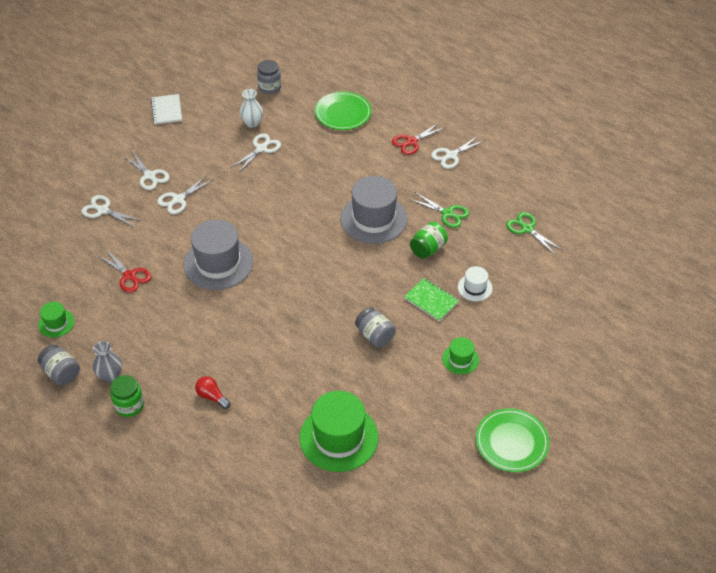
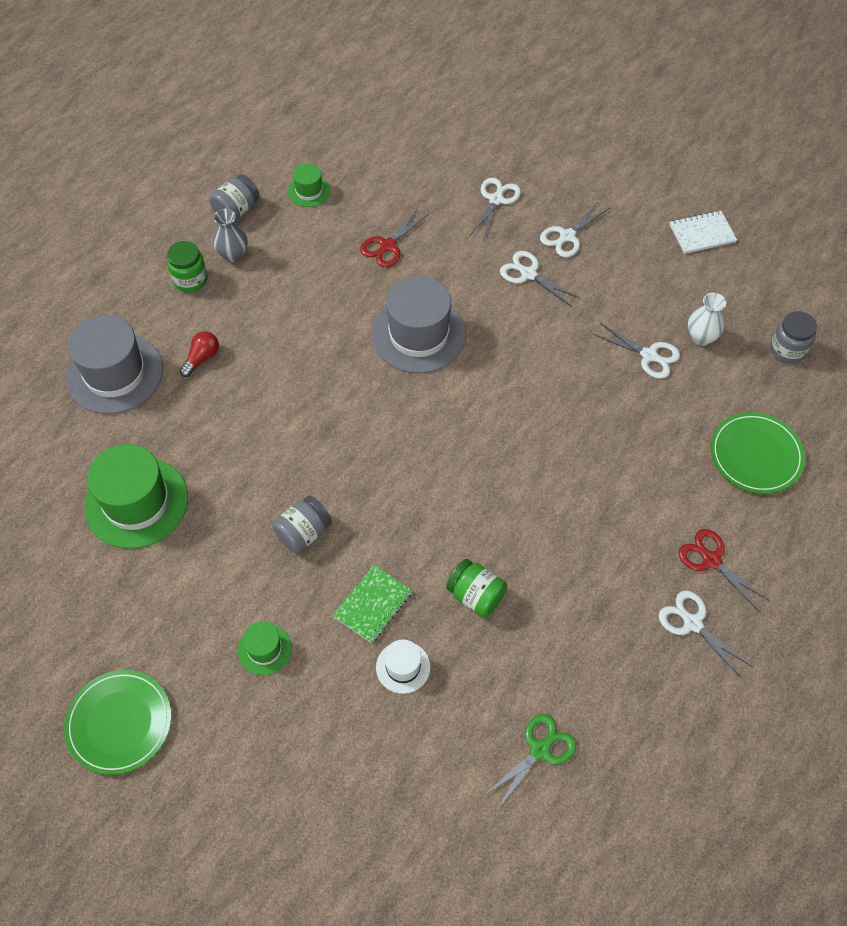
camera: 85 degrees right, 10 degrees up
grey hat [340,176,408,244] -> grey hat moved to [66,315,163,414]
green scissors [409,192,469,228] -> none

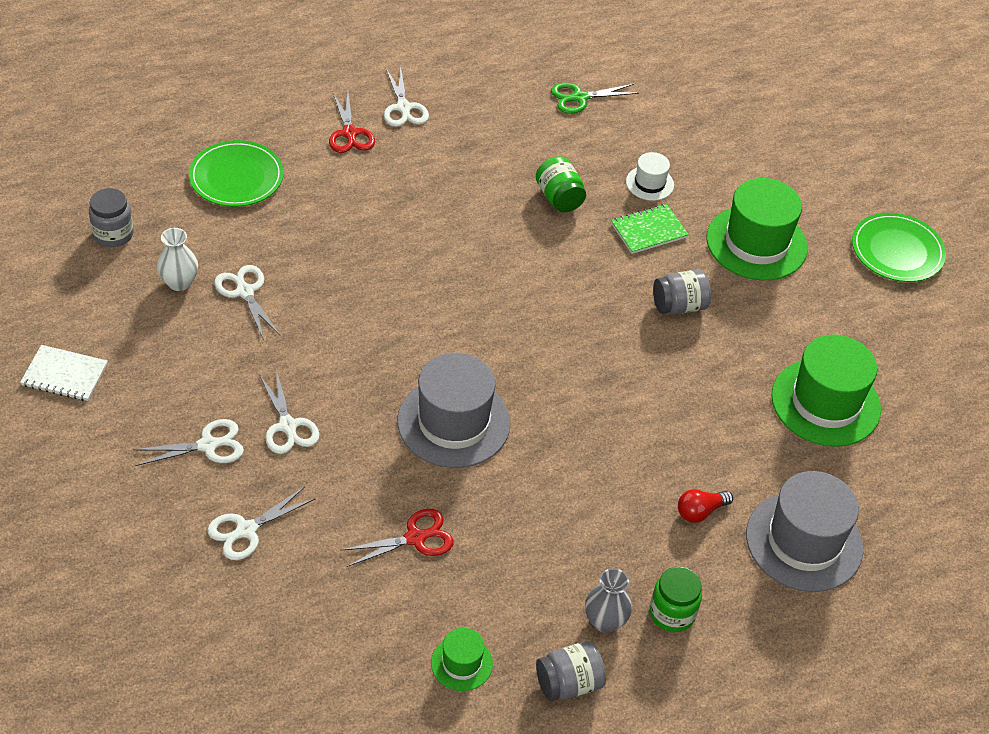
camera: 155 degrees left, 10 degrees down
green hat [238,621,292,675] -> green hat [706,178,808,280], size x2.04

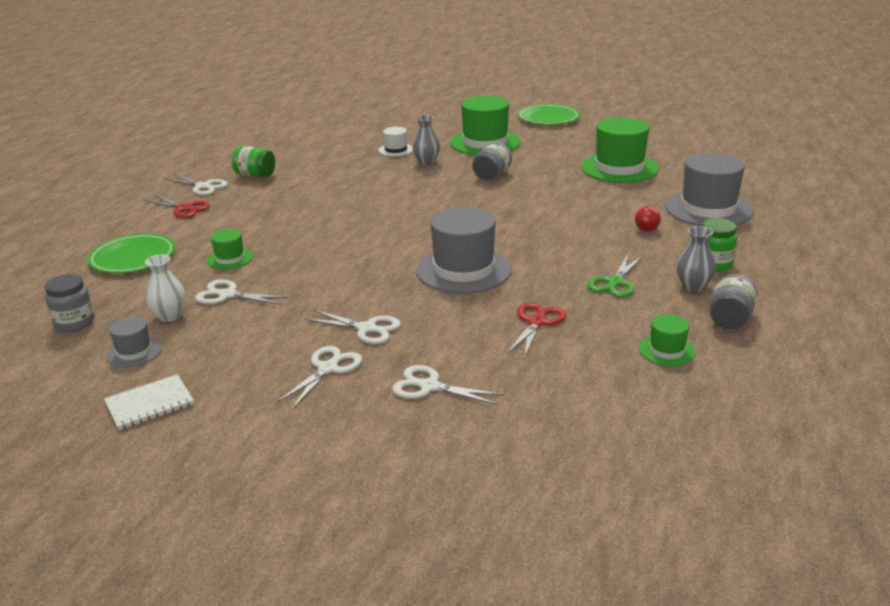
camera: 40 degrees left, 20 degrees down
white scissors [207,487,316,560] -> white scissors turned 105 degrees clockwise [392,365,504,405]
green jar [536,156,586,212] -> green jar moved to [232,146,275,177]
green scissors [551,83,639,114] -> green scissors moved to [587,254,643,297]
green notebook [611,204,689,254] -> grey vase [412,115,440,165]
none -> grey hat [106,317,162,367]
none -> green hat [207,229,253,269]

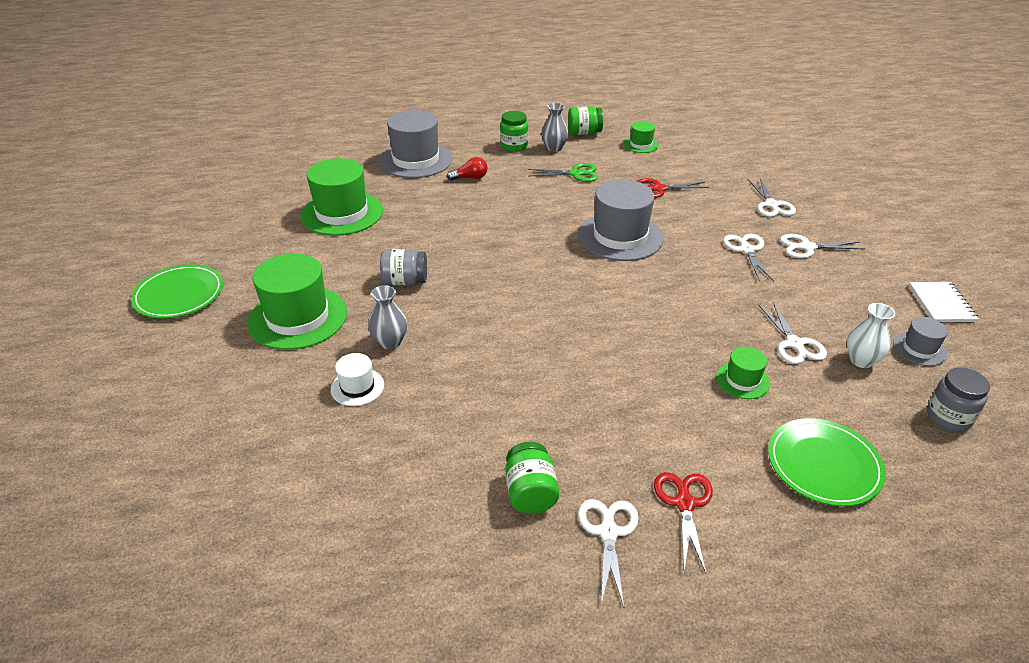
camera: 120 degrees left, 10 degrees up
white notebook [104,374,194,430] -> white notebook turned 60 degrees clockwise [909,282,979,322]
grey jar [710,274,757,329] -> green jar [568,106,603,135]

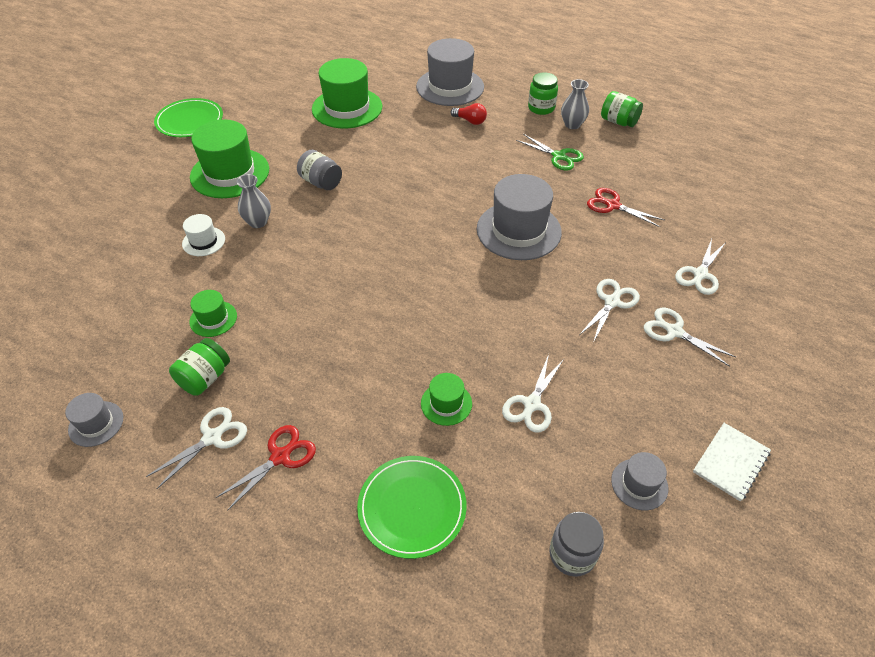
camera: 40 degrees right, 10 degrees up
green hat [624,121,659,153] -> green hat moved to [189,290,237,337]
white vase [847,303,895,368] -> none
none -> grey hat [65,393,123,447]

